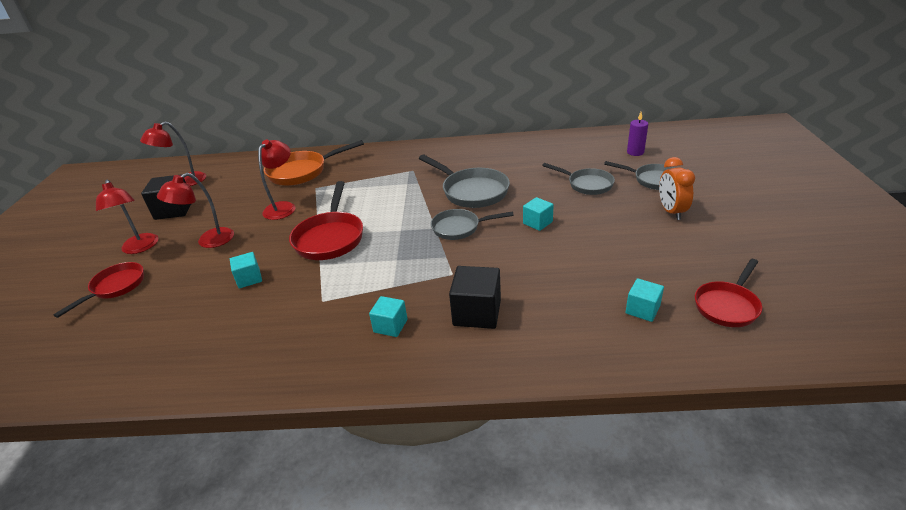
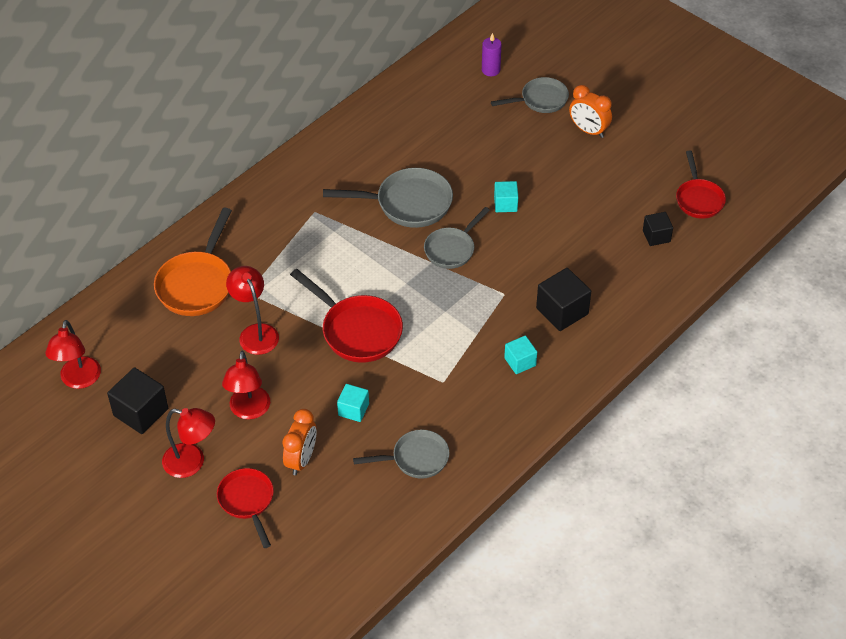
camera: 50 degrees left, 15 degrees up
grey pan [542,163,615,195] -> grey pan moved to [353,430,450,479]
turquoise cube [625,278,664,322] -> black cube [643,212,673,246]
none -> orange clock [282,409,316,475]

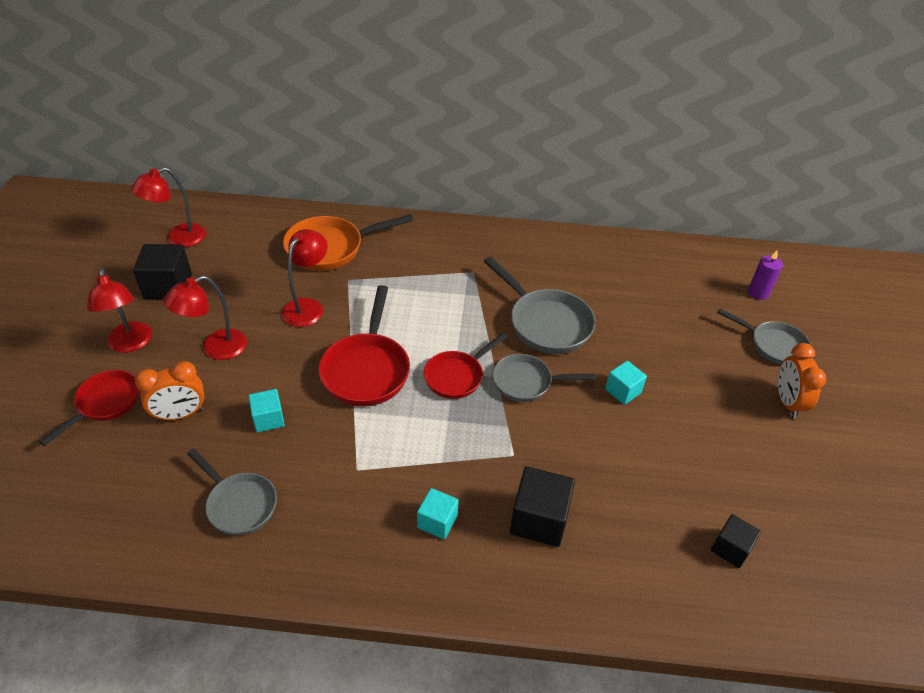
camera: 50 degrees right, 5 degrees down
red pan [676,151,726,219] -> red pan moved to [424,333,507,399]

